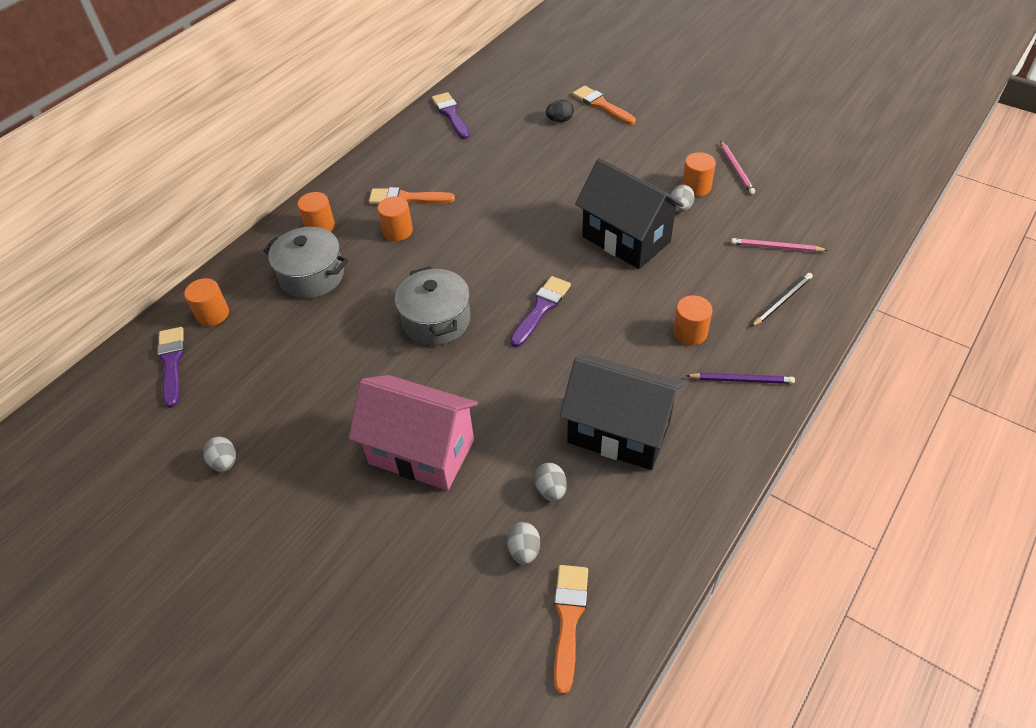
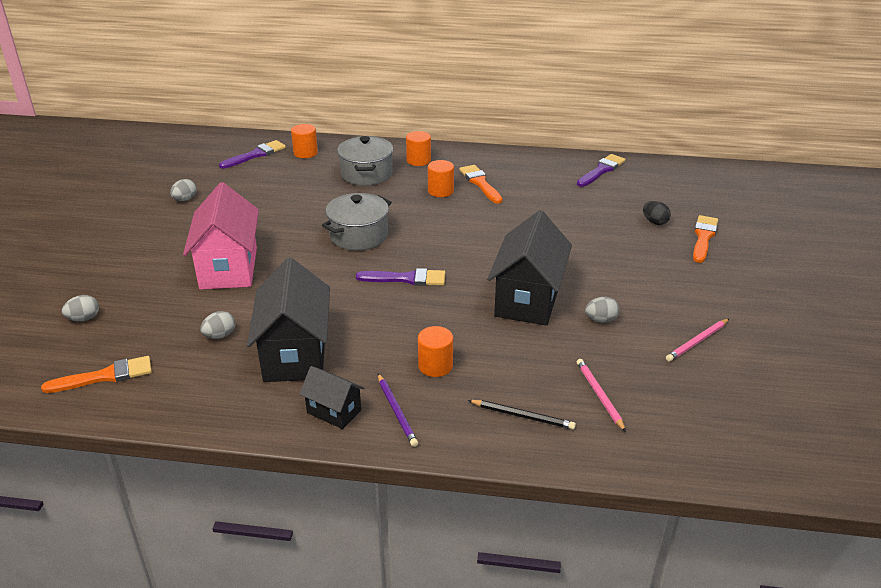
camera: 60 degrees right, 15 degrees down
grey egg [507,522,540,565] -> grey egg moved to [62,295,99,321]
orange cylinder [682,152,716,196] -> none
none -> black house [299,366,365,429]

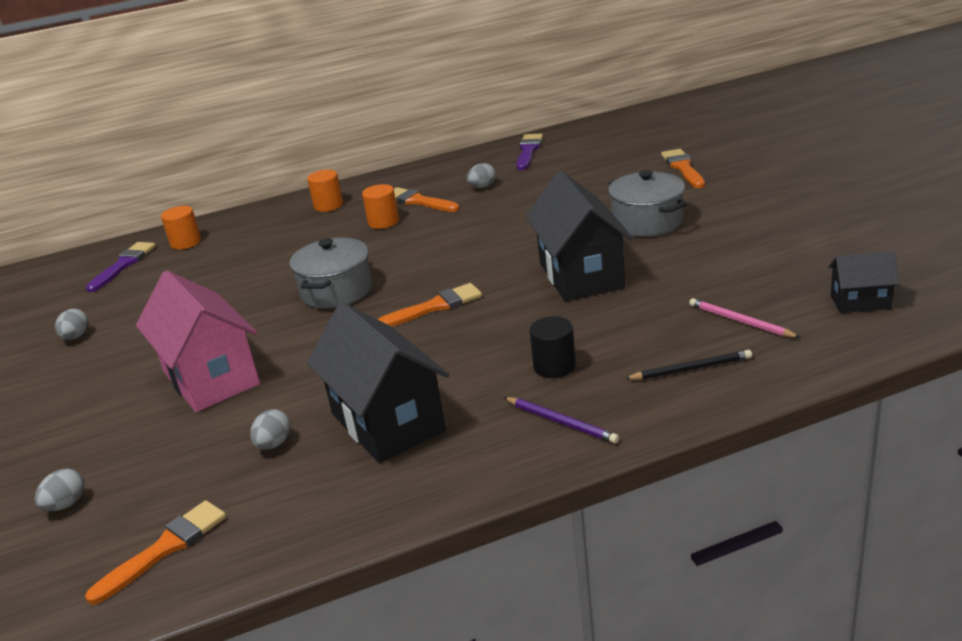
camera: 25 degrees left, 5 degrees down
black house [299,366,365,429] -> black house moved to [828,251,900,313]
grey pot [337,136,393,186] -> grey pot moved to [608,170,687,237]
purple brush [356,268,445,286] -> orange brush [377,283,482,327]
orange cylinder [418,326,453,377] -> black cylinder [529,316,576,378]
grey egg [585,297,619,323] -> grey egg moved to [467,163,496,188]
black egg [643,201,671,225] -> none
pink pencil [666,319,729,362] -> none

